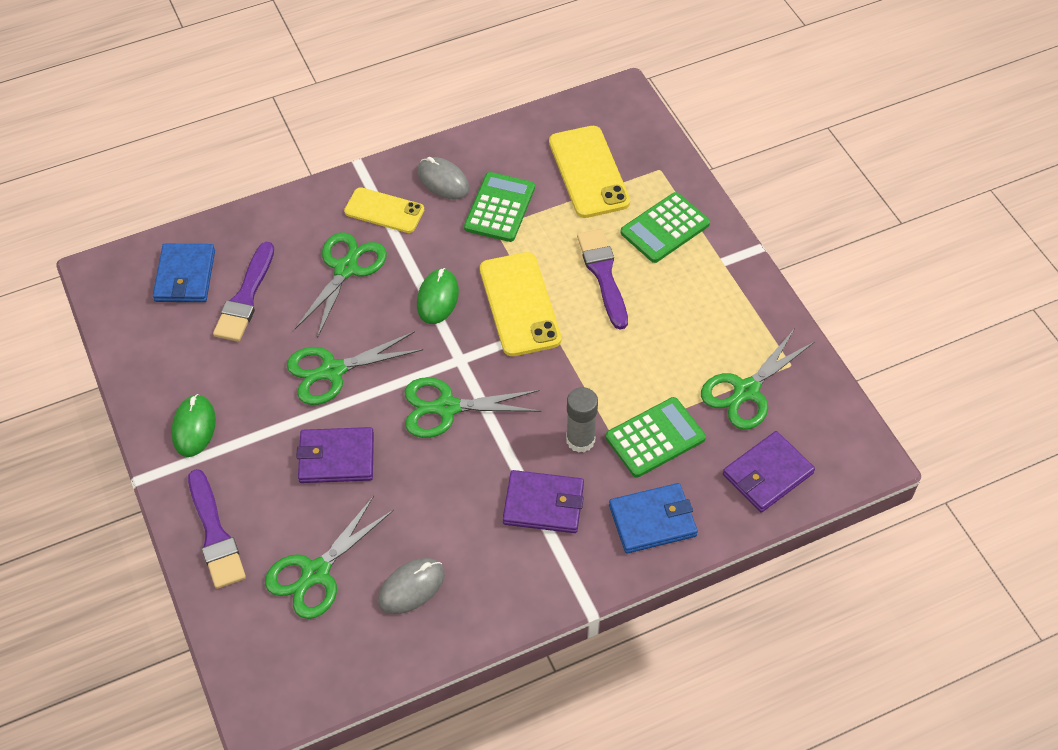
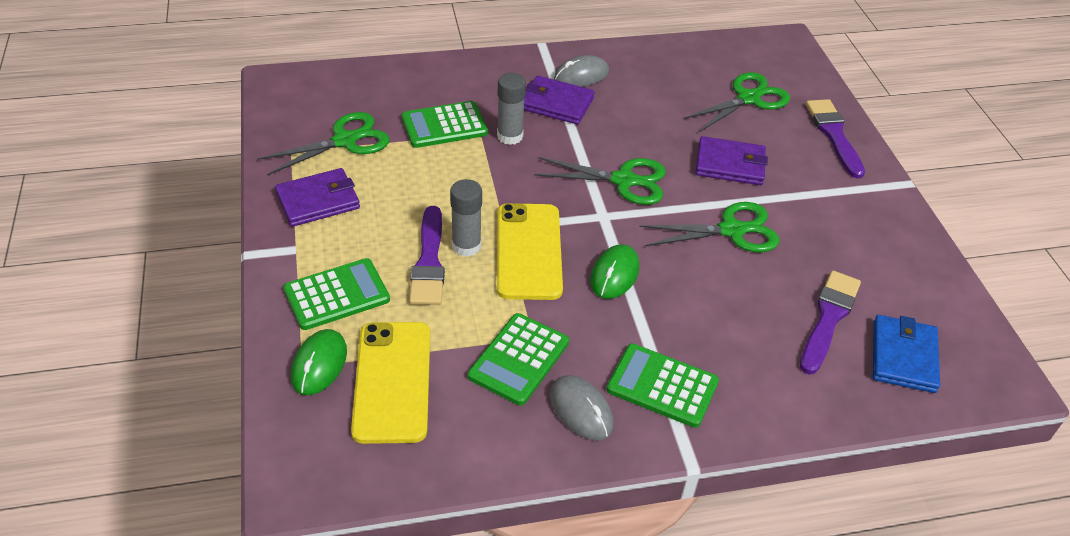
camera: 170 degrees left, 10 degrees down
green mouse [171,394,216,457] -> green mouse moved to [291,329,347,395]
green scissors [295,232,387,338] -> none
yellow phone [344,187,424,233] -> green calculator [606,343,719,428]
grey mouse [378,558,445,614] -> grey mouse moved to [554,55,609,87]
blue wallet [609,483,698,554] -> none
purple wallet [723,431,815,513] -> purple wallet moved to [275,168,360,227]
none -> grey glue stick [450,179,482,257]

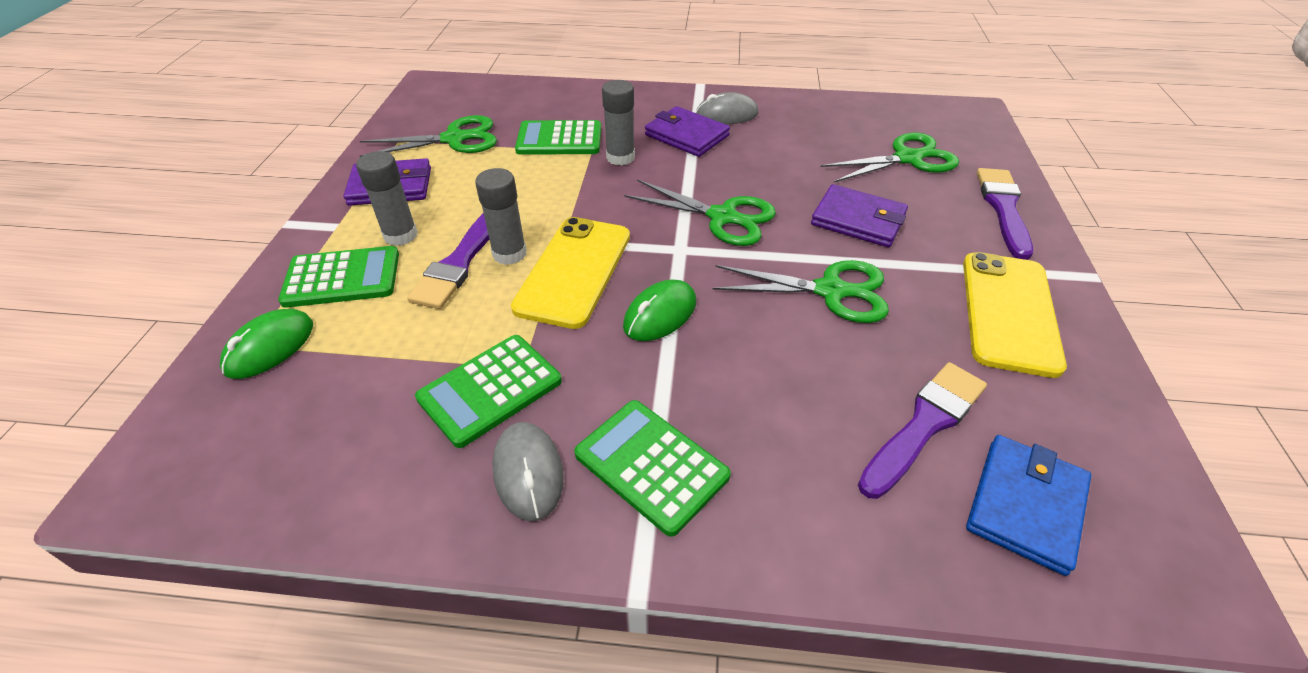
camera: 20 degrees right, 0 degrees up
yellow phone [351,322,430,444] -> yellow phone moved to [963,252,1067,378]
none -> grey glue stick [356,151,418,246]

